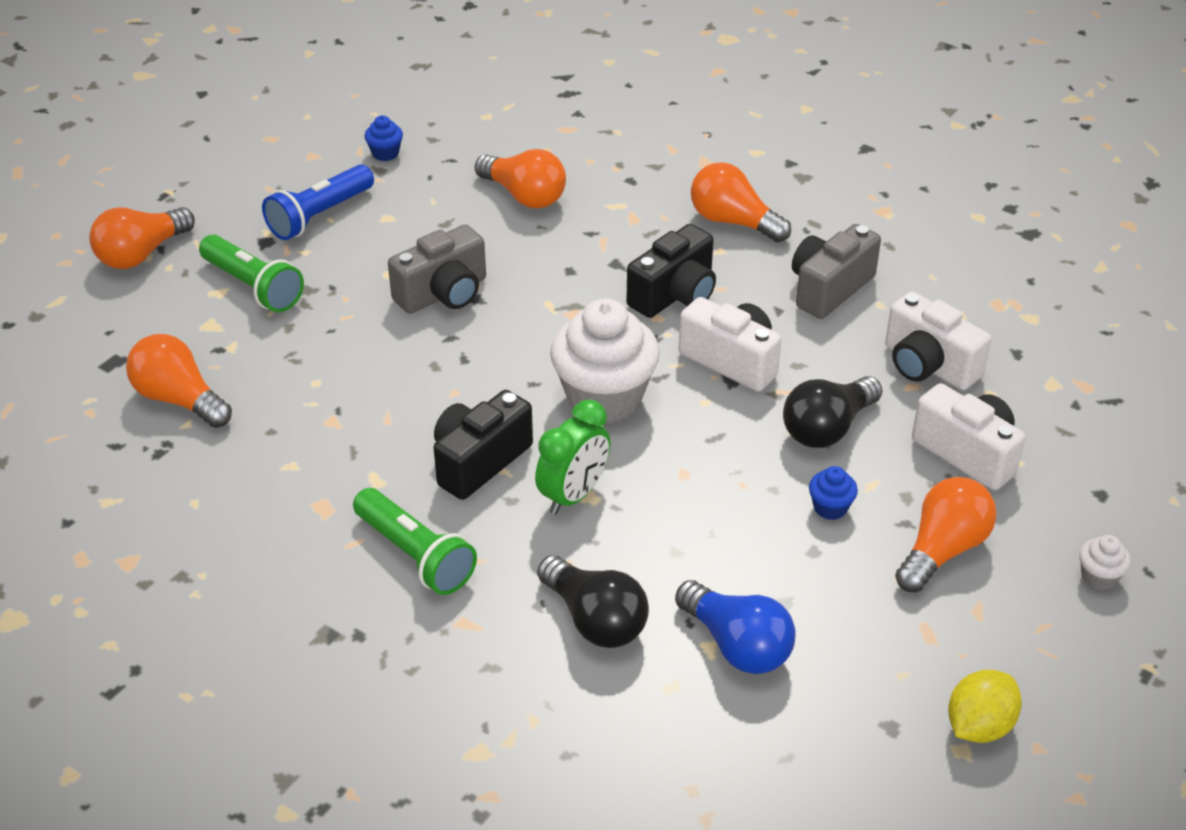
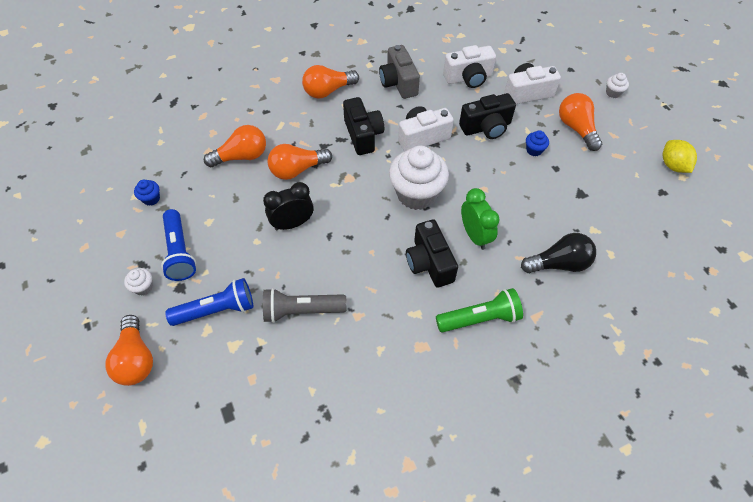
camera: 60 degrees left, 15 degrees up
orange light bulb [126,334,232,428] -> orange light bulb moved to [267,144,332,180]
green flashlight [199,235,304,312] -> blue flashlight [165,278,253,326]
grey camera [388,225,486,314] -> black clock [263,182,314,230]
blue light bulb [675,580,796,674] -> none
black light bulb [783,376,882,448] -> black camera [459,93,516,139]
none -> white cupcake [124,268,153,296]
none -> grey flashlight [263,288,347,323]

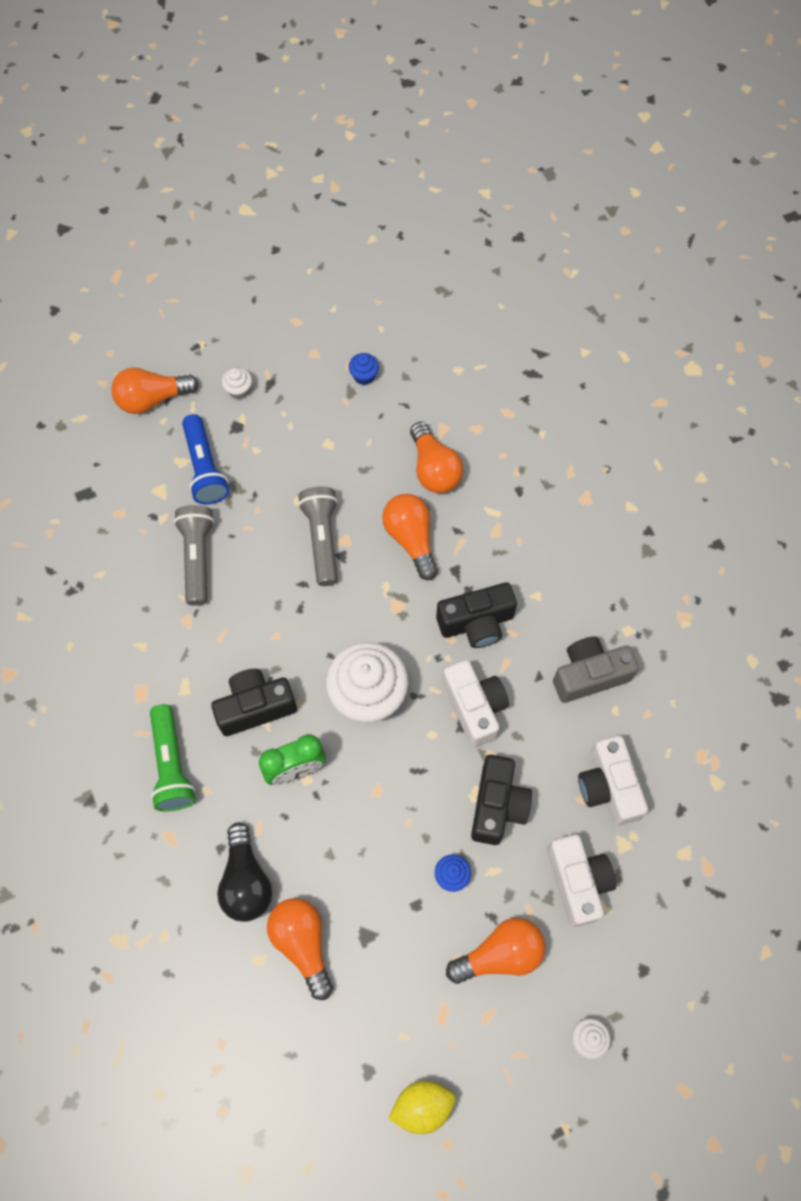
camera: 90 degrees right, 10 degrees up
blue flashlight [161,209,196,281] -> none
black clock [263,182,314,230] -> grey flashlight [298,487,338,586]
orange light bulb [302,65,359,99] -> orange light bulb moved to [267,898,333,1000]
black camera [459,93,516,139] -> black camera turned 150 degrees counterclockwise [471,755,532,845]

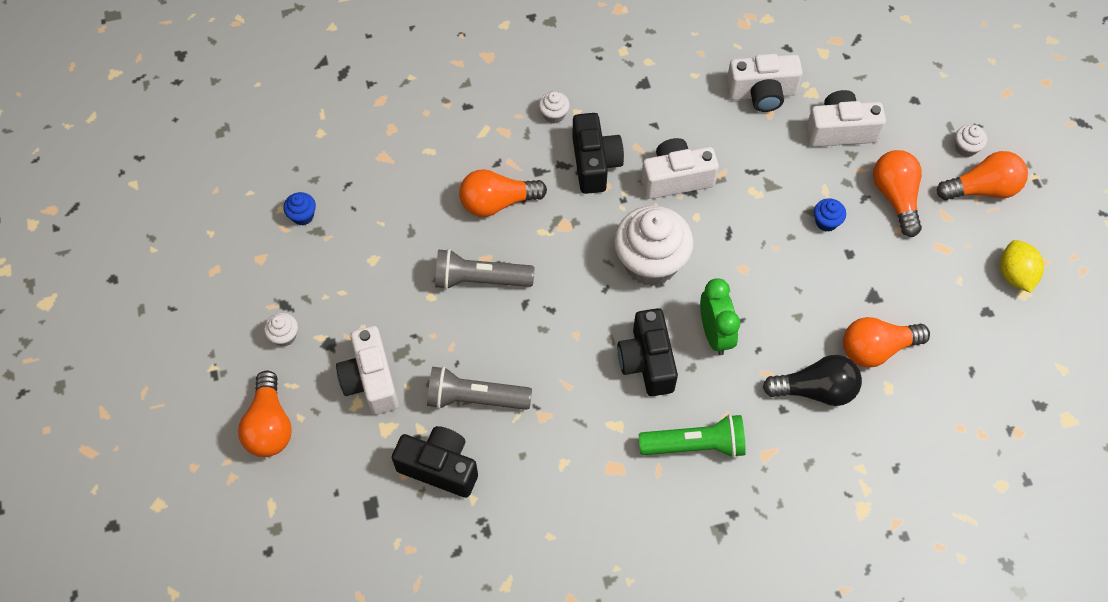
camera: 80 degrees left, 5 degrees down
blue flashlight [182,414,229,505] -> white camera [336,326,399,415]
orange light bulb [410,422,463,493] -> orange light bulb moved to [936,151,1028,200]
black camera [471,755,532,845] -> black camera moved to [392,426,478,498]
grey camera [553,636,639,703] -> none
none -> white cupcake [539,91,570,124]

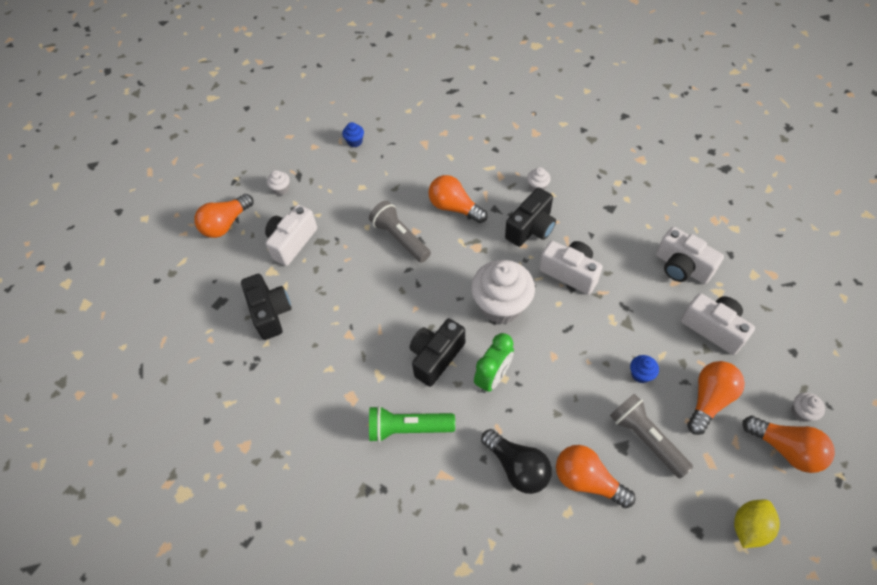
camera: 50 degrees right, 5 degrees down
grey flashlight [427,366,532,410] -> grey flashlight moved to [610,394,693,478]
green flashlight [639,414,746,458] -> green flashlight turned 135 degrees clockwise [369,406,455,442]

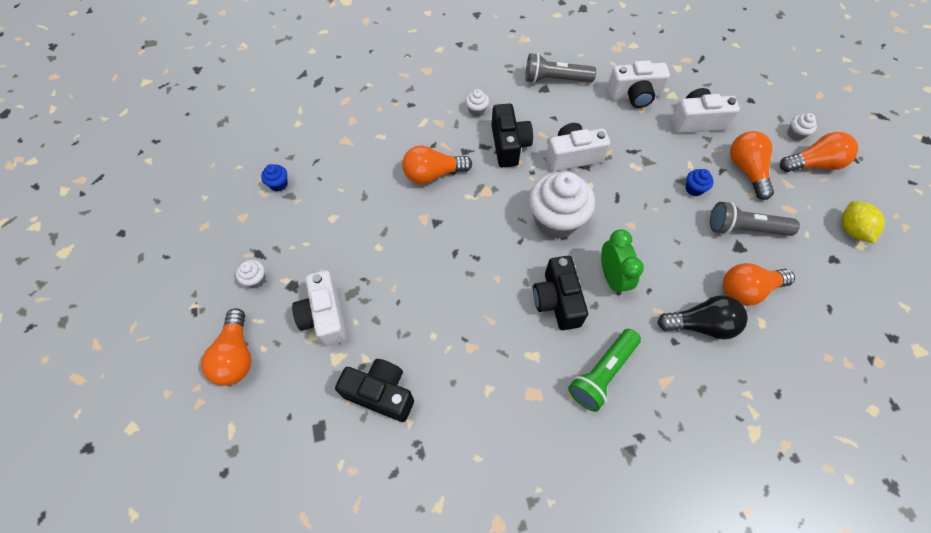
camera: 50 degrees left, 5 degrees up
grey flashlight [369,201,431,263] -> grey flashlight moved to [525,53,596,83]

